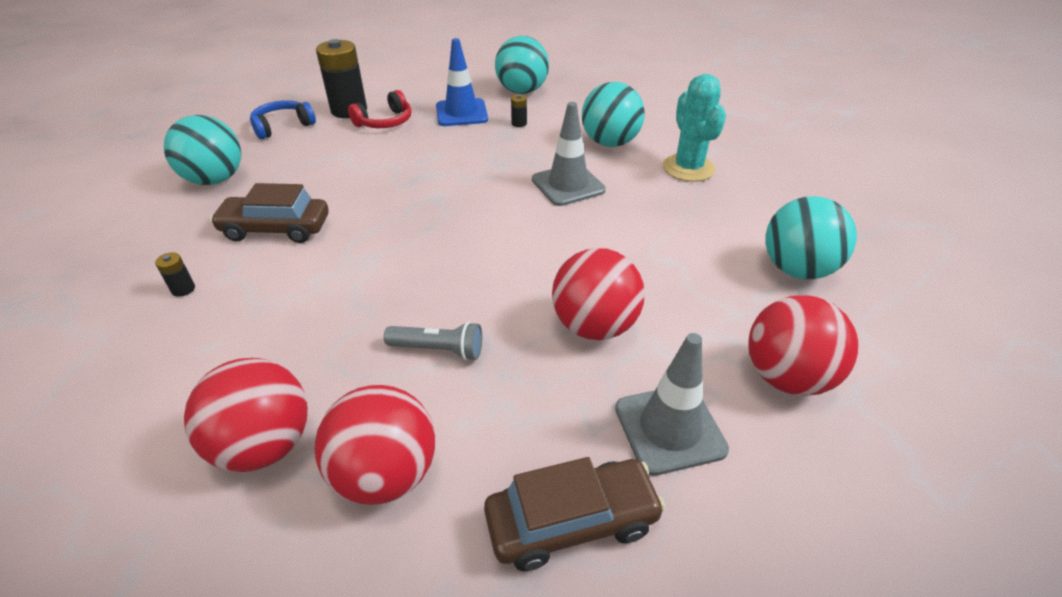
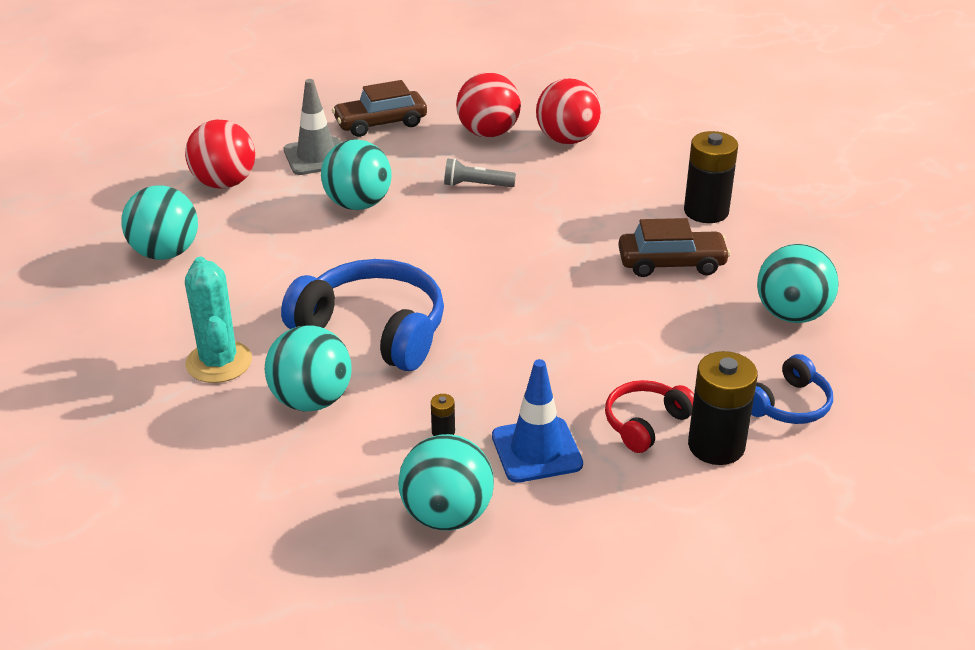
camera: 175 degrees right, 5 degrees down
black battery [155,252,195,297] -> black battery [684,131,738,223], size x2.39
grey traffic cone [532,102,606,206] -> blue headphones [281,259,444,371]
red ball [552,248,645,340] -> turquoise ball [321,139,392,210]

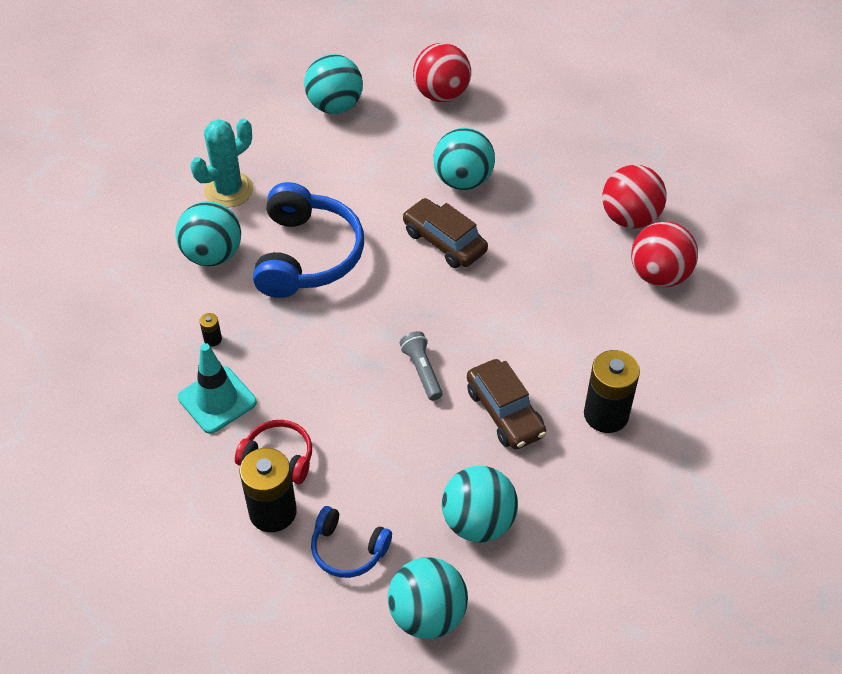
camera: 65 degrees right, 15 degrees up
grey traffic cone [284,79,341,175] -> none
brown car [332,80,427,137] -> brown car moved to [402,198,488,268]
turquoise ball [398,434,494,531] -> turquoise ball moved to [388,557,468,639]
grey flashlight [444,158,516,187] -> grey flashlight moved to [400,331,443,401]
blue traffic cone [492,359,583,483] -> turquoise traffic cone [178,343,257,434]

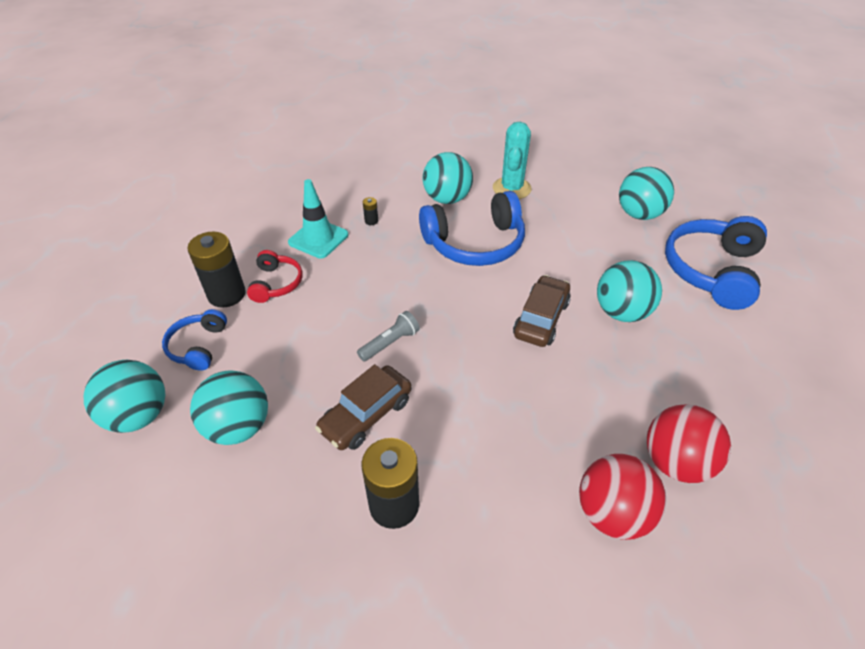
camera: 70 degrees right, 5 degrees down
turquoise cactus [191,119,253,208] -> turquoise cactus turned 75 degrees clockwise [493,122,532,199]
red ball [413,43,471,102] -> blue headphones [665,216,767,310]

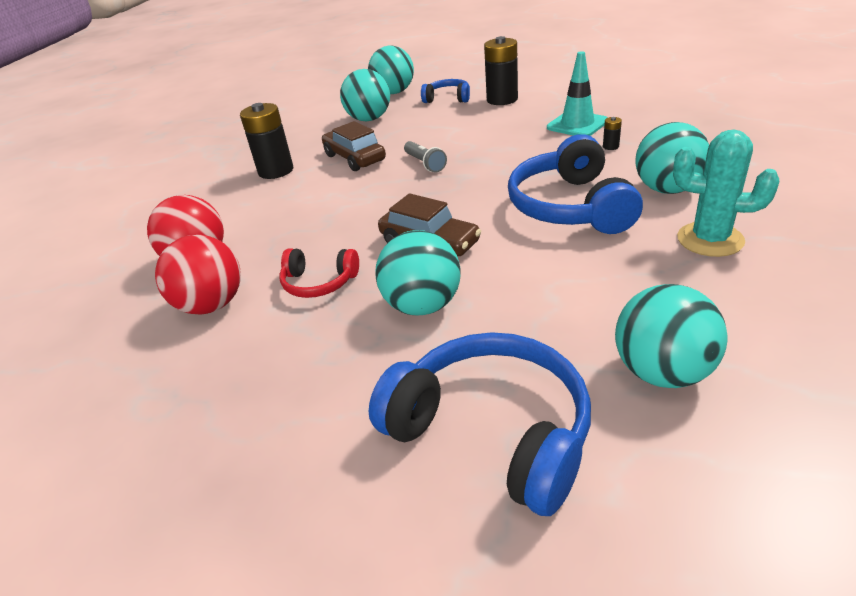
camera: 105 degrees right, 10 degrees down
red headphones [247,250,302,303] -> red headphones moved to [279,248,359,298]

